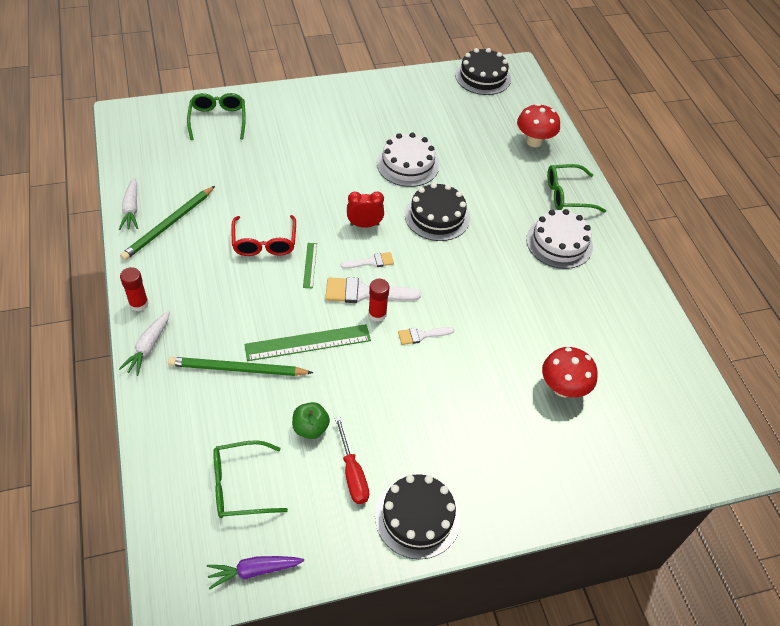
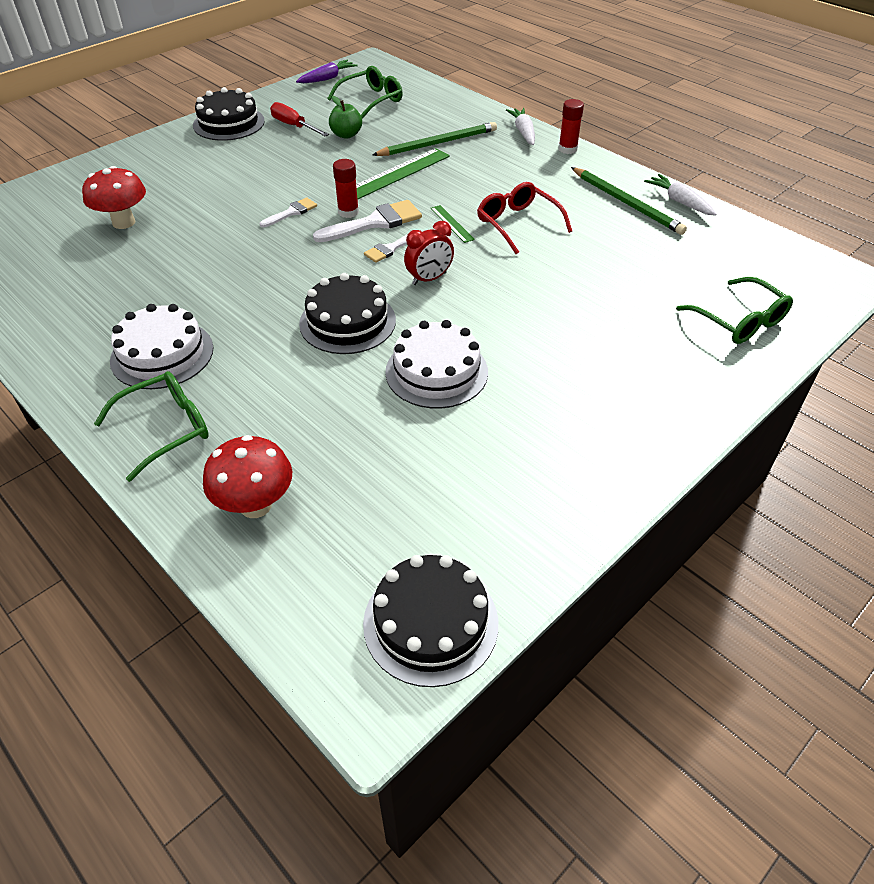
camera: 155 degrees right, 5 degrees down
green pencil [120,186,215,261] -> green pencil turned 135 degrees clockwise [571,167,687,235]

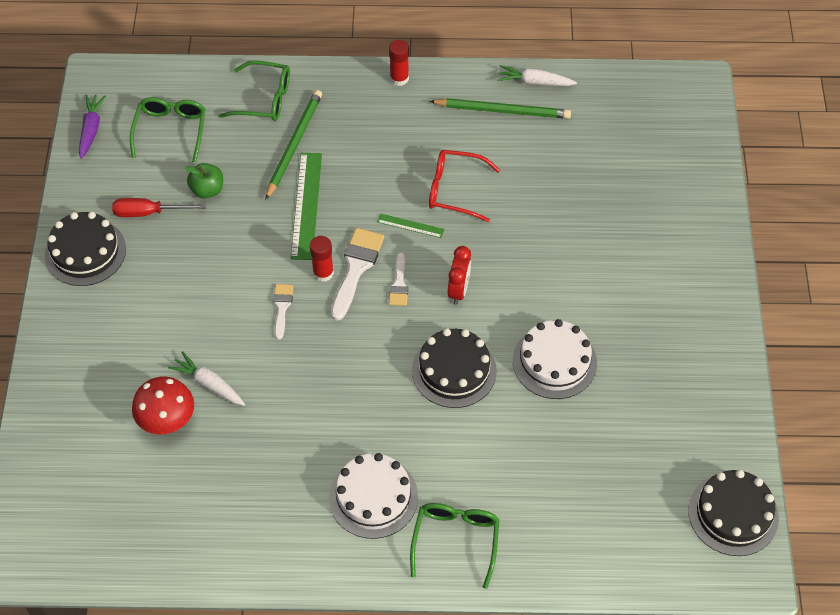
camera: 45 degrees left, 10 degrees up
red mushroom [203,435,292,518] -> none
white carrot [506,108,535,145] -> white carrot moved to [168,351,245,406]
green glasses [676,277,793,344] -> green glasses moved to [219,60,290,121]

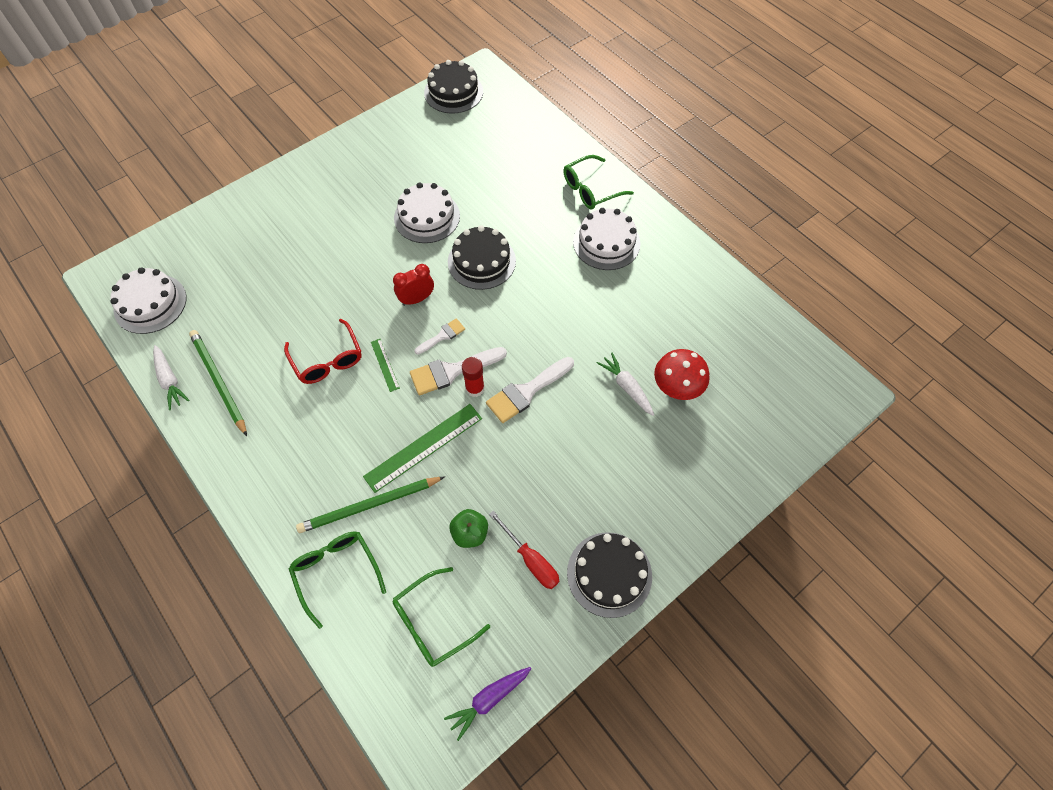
camera: 130 degrees left, 5 degrees up
white carrot [168,351,245,406] -> white carrot turned 150 degrees clockwise [597,353,654,416]
white brush [273,284,293,340] -> white brush [486,357,574,423], size x1.73
red glue stick [389,40,409,86] -> none
none -> white cake [111,267,186,334]

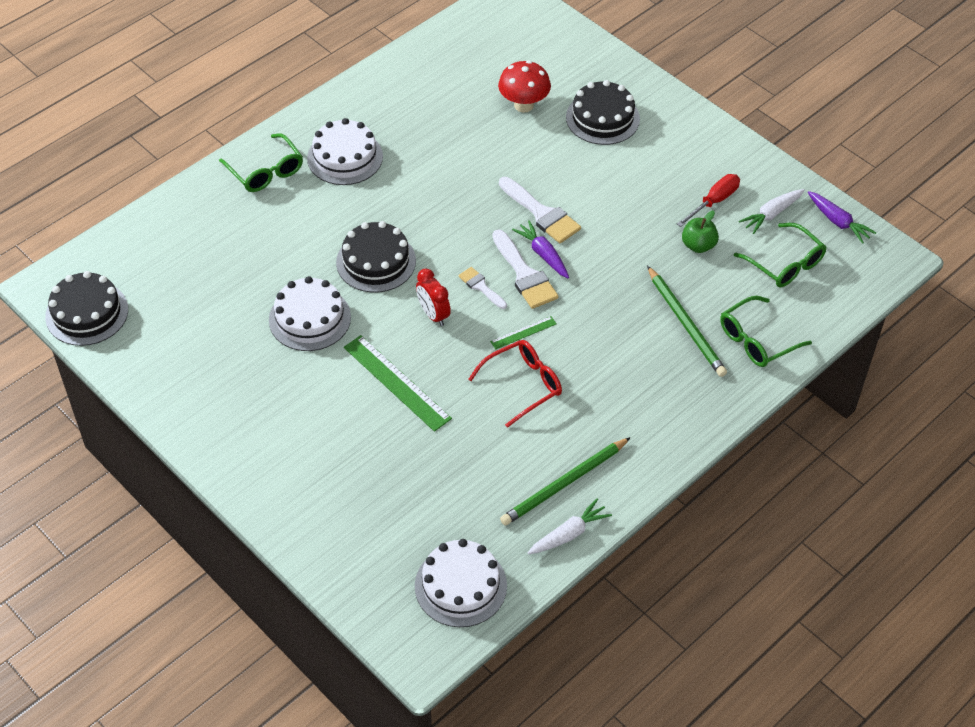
camera: 95 degrees left, 10 degrees down
green ruler [363,404,482,493] -> green ruler moved to [344,335,452,432]
red glue stick [462,357,485,397] -> purple carrot [512,220,569,278]
black cake [567,532,652,618] -> black cake moved to [566,80,640,145]
white carrot [597,353,654,416] -> white carrot moved to [739,189,805,234]

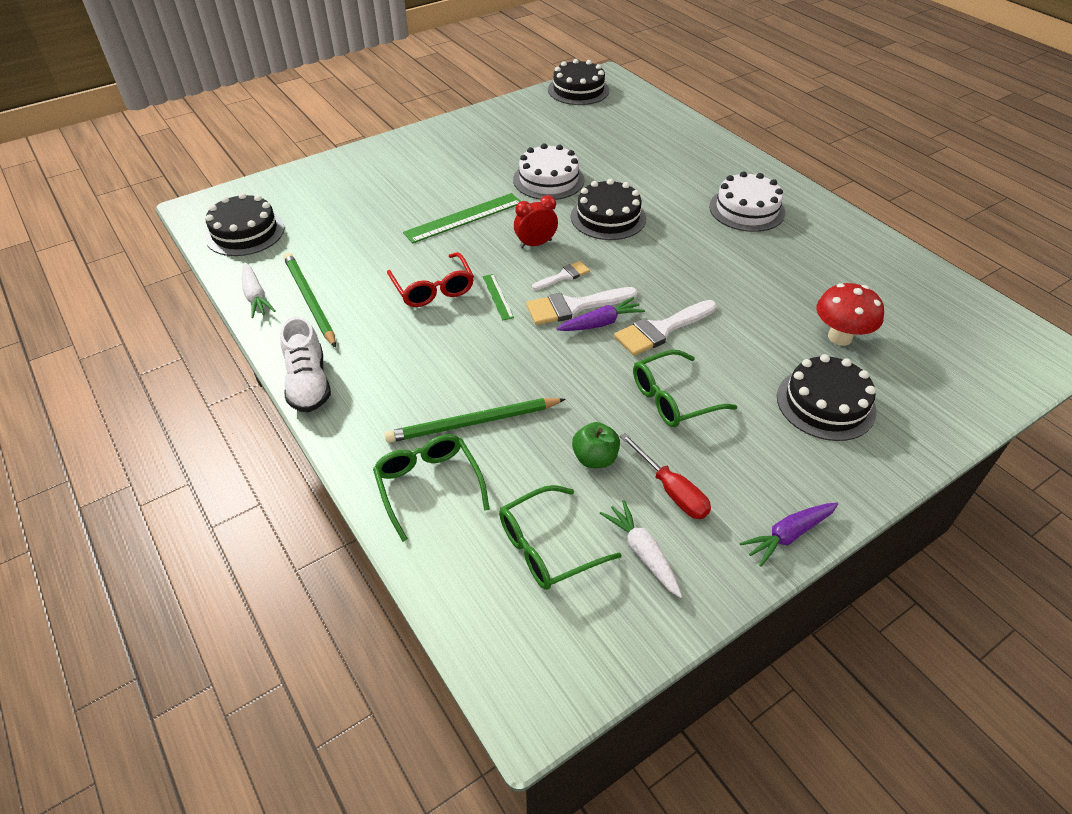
camera: 100 degrees right, 5 degrees down
green glasses [219,133,303,192] -> green glasses moved to [633,350,737,427]
white cake [415,539,507,627] -> black cake [205,193,285,256]
purple carrot [808,191,877,244] -> purple carrot moved to [740,503,838,567]
none -> white shoe [280,317,331,412]

